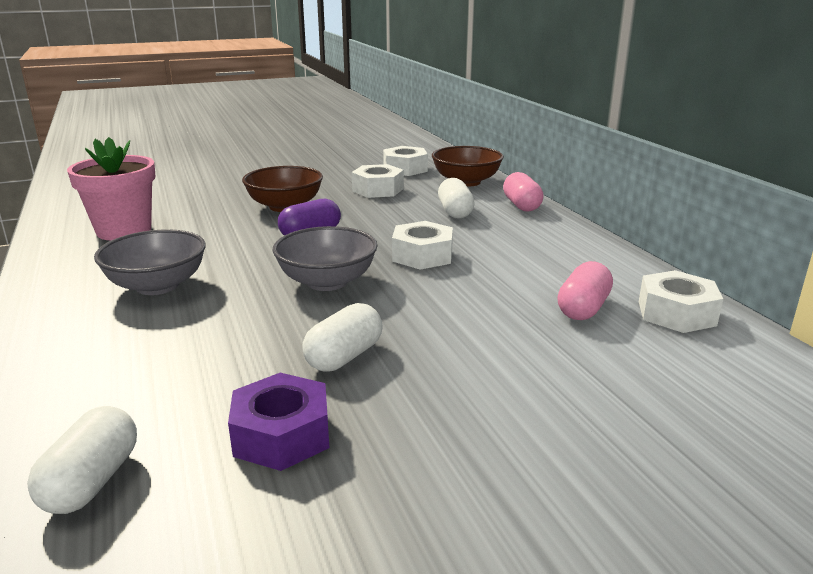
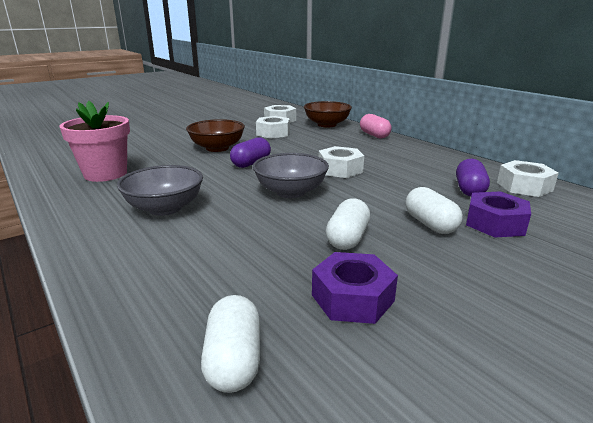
camera: 15 degrees left, 0 degrees up
white capsule [438,178,475,219] -> white capsule moved to [405,187,463,234]
pink capsule [557,261,613,320] -> purple capsule [456,159,490,197]
none -> purple nut [466,191,531,238]

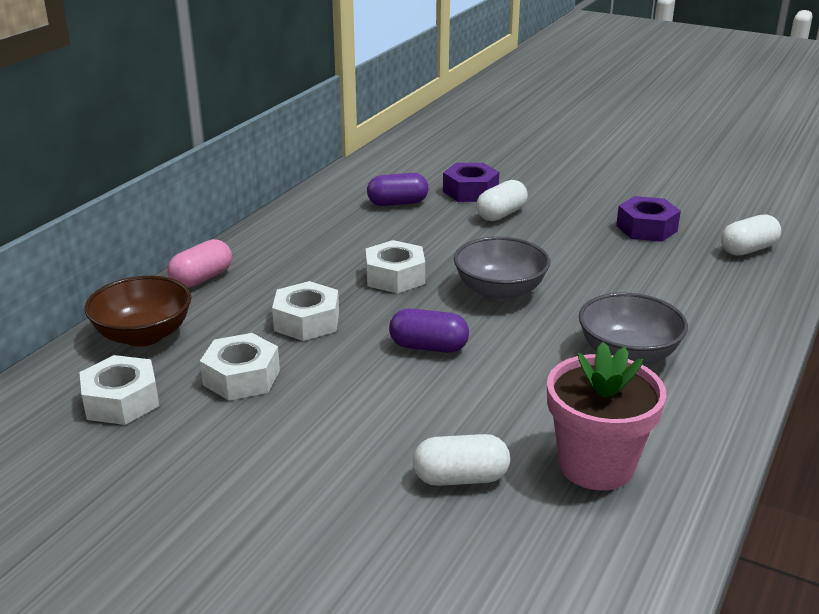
camera: 115 degrees left, 5 degrees up
brown bowl [186,119,245,152] -> none
white capsule [326,198,370,250] -> white capsule moved to [413,434,510,486]
white nut [497,160,559,197] -> white nut moved to [272,281,339,341]

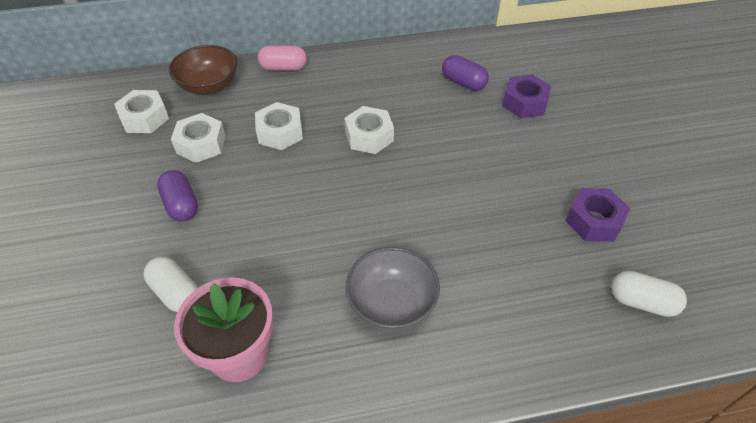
camera: 50 degrees right, 20 degrees up
purple capsule [389,308,469,353] -> purple capsule moved to [157,170,198,221]
grey bowl [454,237,550,301] -> none
white capsule [476,180,528,221] -> none

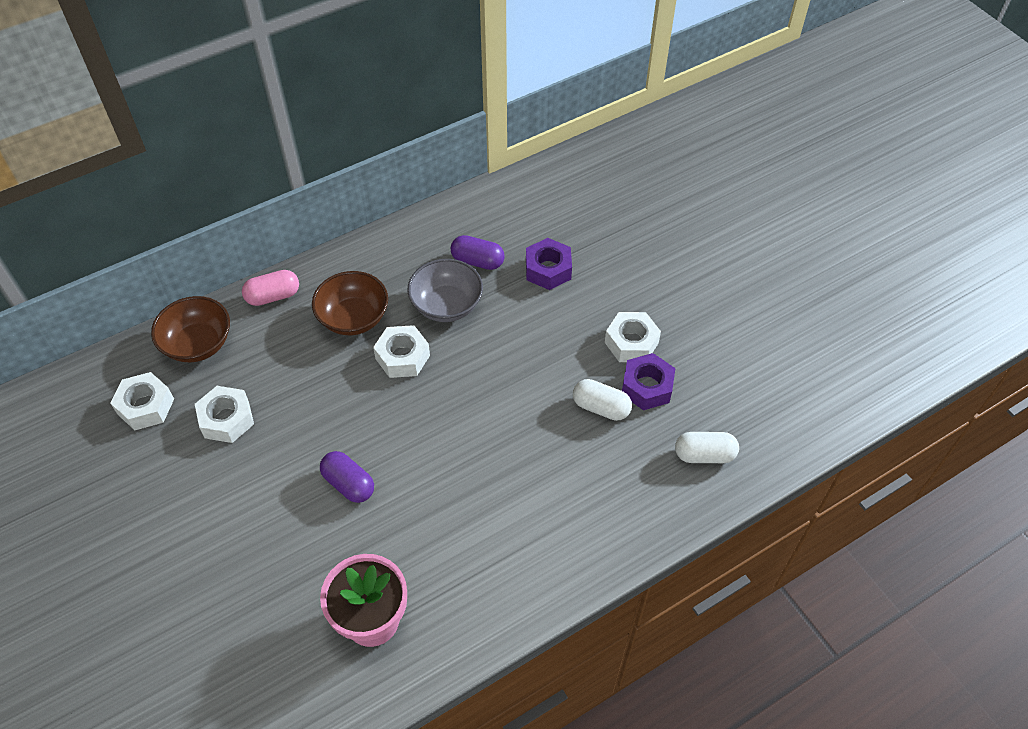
camera: 20 degrees left, 5 degrees up
white capsule [144,256,198,312] -> white capsule moved to [573,379,632,421]
purple capsule [157,170,198,221] -> purple capsule moved to [320,451,374,503]
white nut [255,102,303,150] -> white nut moved to [605,312,661,362]
grey bowl [346,247,440,330] -> grey bowl moved to [407,259,483,322]
none -> brown bowl [312,271,388,335]

